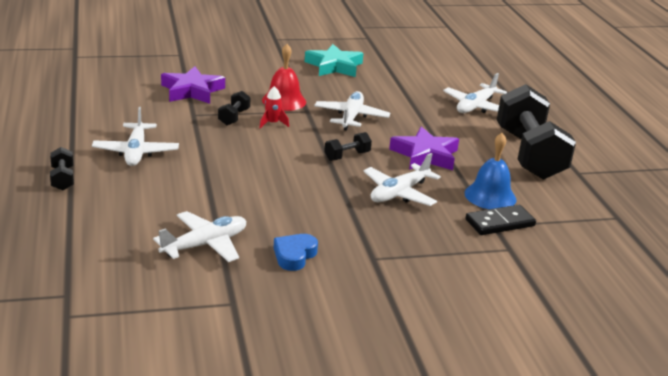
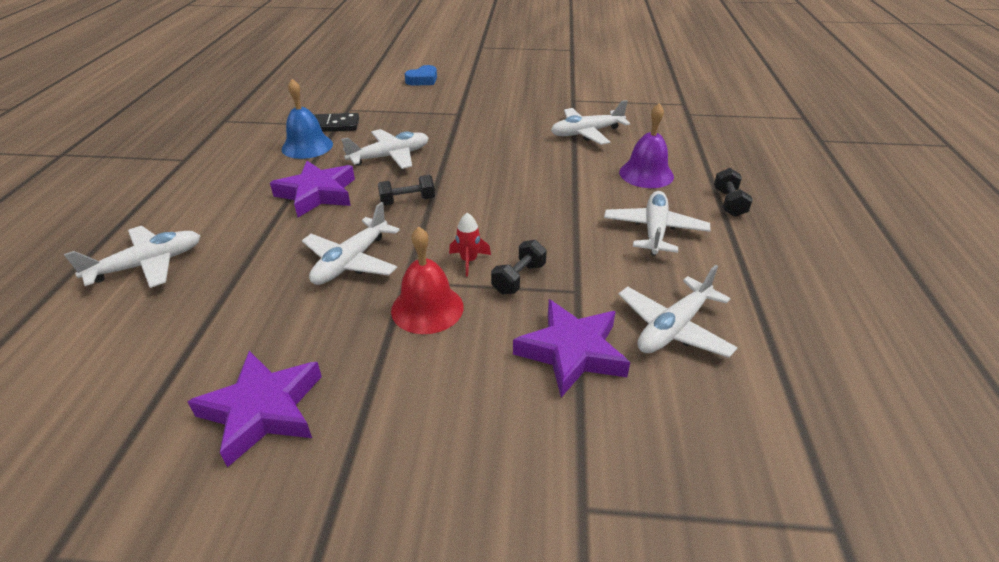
camera: 160 degrees left, 10 degrees up
blue heart [274,234,318,271] -> blue heart moved to [404,65,437,86]
turquoise star [305,44,363,77] -> purple star [187,351,322,467]
black dumbbell [497,84,576,180] -> none
none -> white plane [618,265,738,358]
none -> purple bell [619,103,674,188]

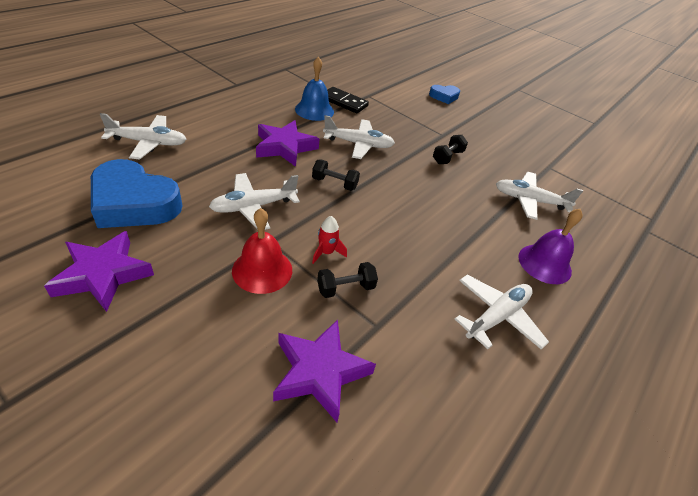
camera: 30 degrees right, 5 degrees up
white plane [618,265,738,358] -> none
black dumbbell [714,168,753,217] -> black dumbbell moved to [433,135,468,164]
none -> blue heart [91,159,183,228]

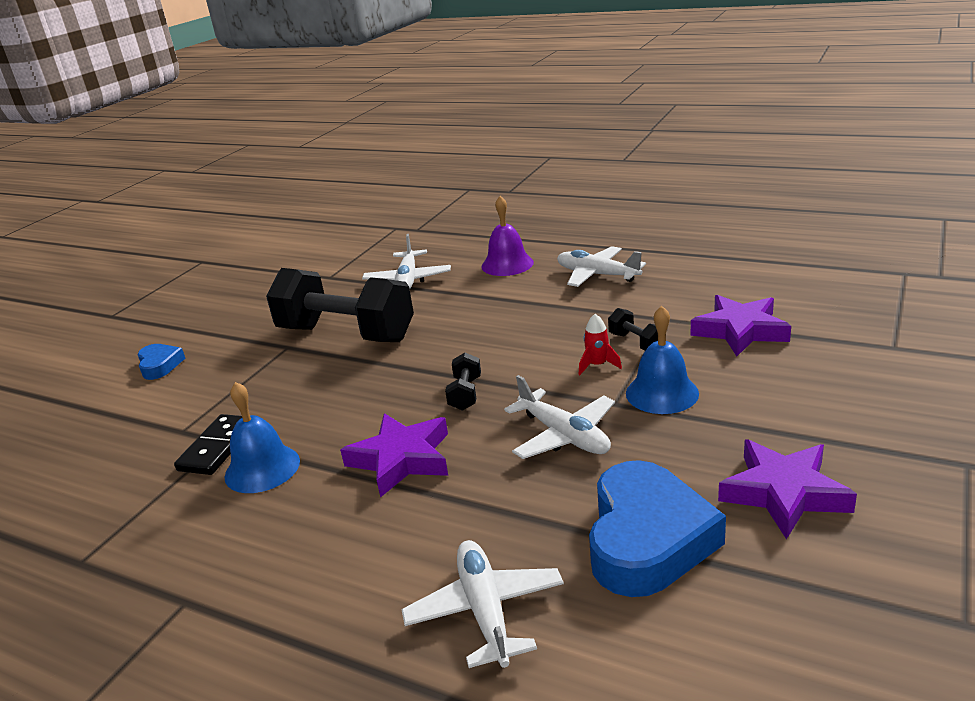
camera: 95 degrees left, 15 degrees down
red bell [232,208,292,294] -> blue bell [626,306,699,414]
white plane [323,115,395,159] -> none
black dumbbell [433,135,468,164] -> black dumbbell [266,268,414,342], size x2.50

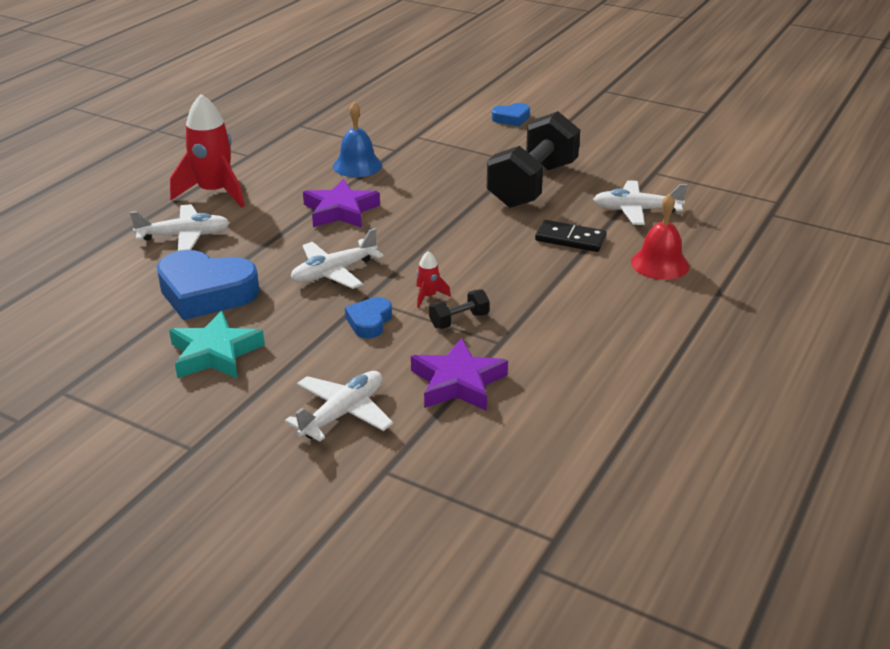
camera: 90 degrees right, 5 degrees up
black domino [174,414,242,475] -> black domino moved to [535,220,607,252]
black dumbbell [445,353,481,411] -> none
purple bell [481,196,534,276] -> red bell [631,194,689,280]
white plane [557,246,646,287] -> white plane moved to [285,371,393,442]
blue bell [626,306,699,414] -> blue heart [345,297,392,339]
purple star [718,439,857,540] -> turquoise star [169,311,265,379]
none -> red rocket [170,94,245,207]

